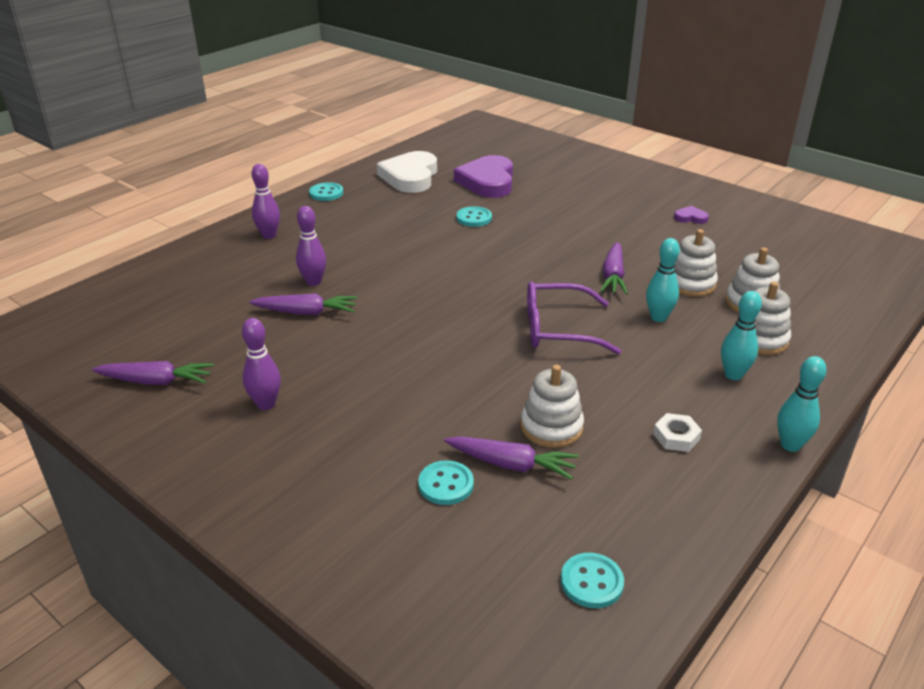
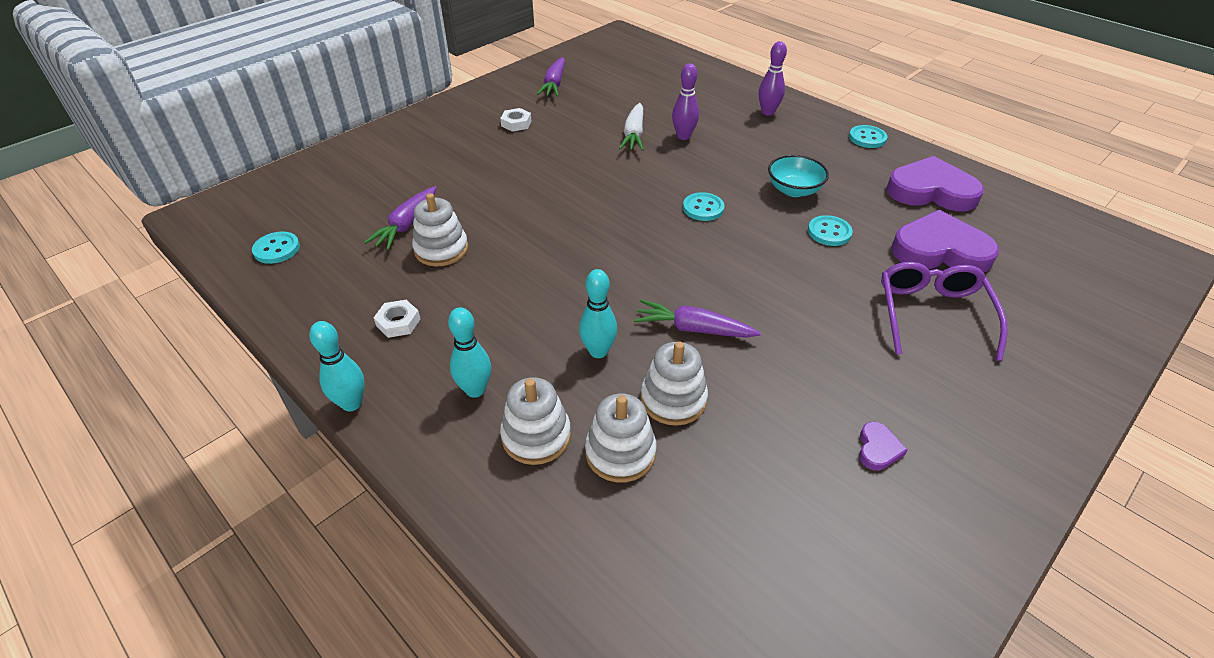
camera: 95 degrees right, 10 degrees up
purple bowling pin [242,318,281,410] -> white nut [500,108,531,132]
purple carrot [249,293,357,315] -> white carrot [619,103,644,151]
white heart [377,151,437,193] -> purple heart [886,156,984,211]
turquoise button [418,460,474,505] -> turquoise button moved to [683,192,725,221]
purple glasses [527,281,621,354] -> purple glasses moved to [881,262,1008,361]
none -> turquoise bowl [768,155,829,197]

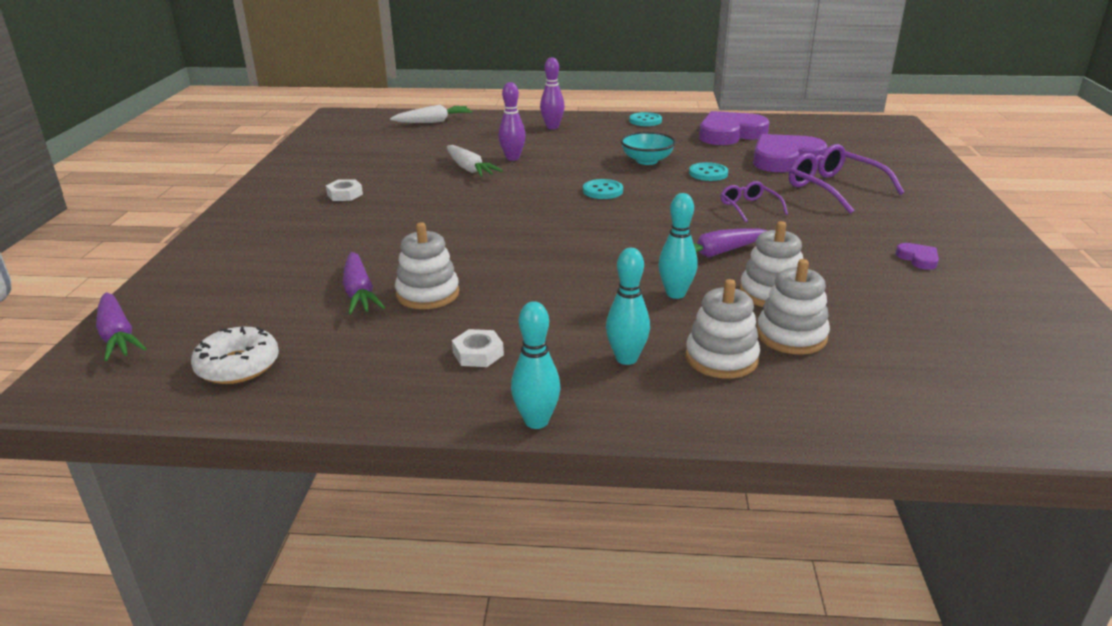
camera: 40 degrees left, 15 degrees down
turquoise button [252,232,300,264] -> white donut [191,326,279,384]
purple carrot [536,57,565,97] -> purple carrot moved to [96,292,147,362]
none -> white carrot [390,105,472,123]
none -> purple glasses [720,181,788,223]

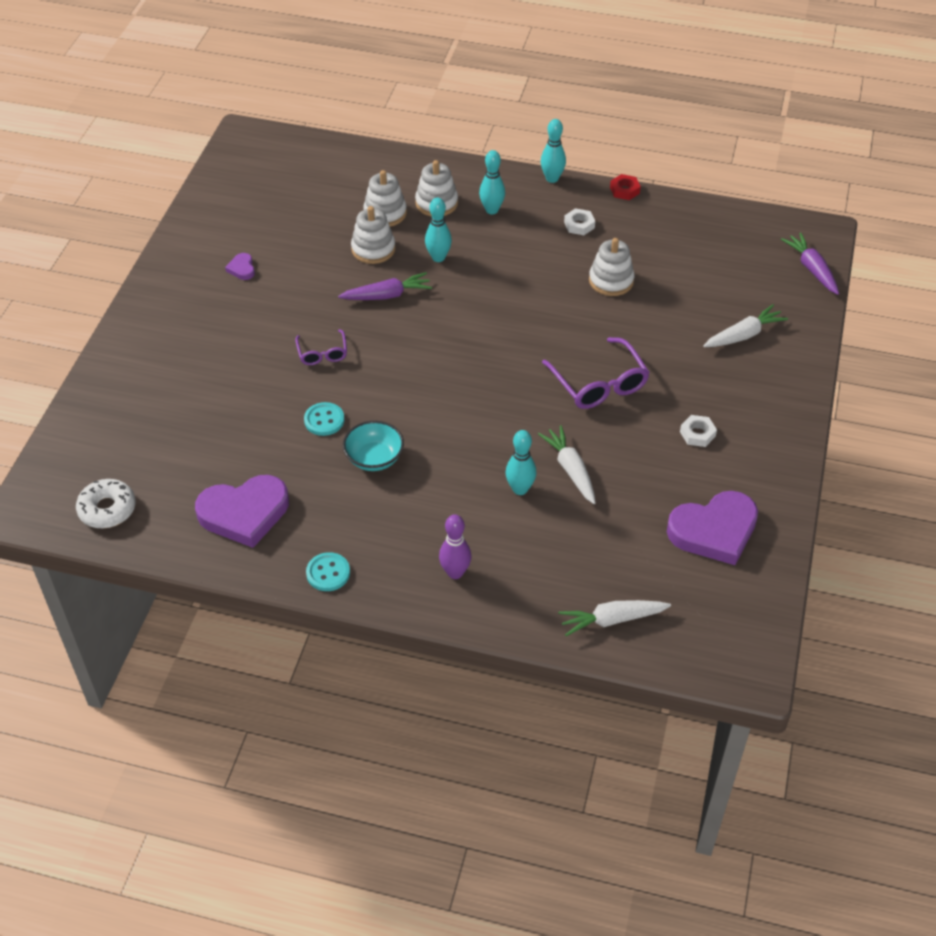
camera: 170 degrees left, 20 degrees up
white donut [191,326,279,384] -> white donut moved to [76,479,136,528]
purple carrot [343,252,385,315] -> none
purple bowling pin [498,82,526,161] -> turquoise bowling pin [506,430,537,495]
turquoise button [583,179,623,199] -> none
purple heart [753,134,828,172] -> purple heart moved to [667,491,758,565]
purple glasses [789,144,904,214] -> purple glasses moved to [542,337,650,409]
none -> red nut [610,174,641,200]
none -> white carrot [703,304,788,347]

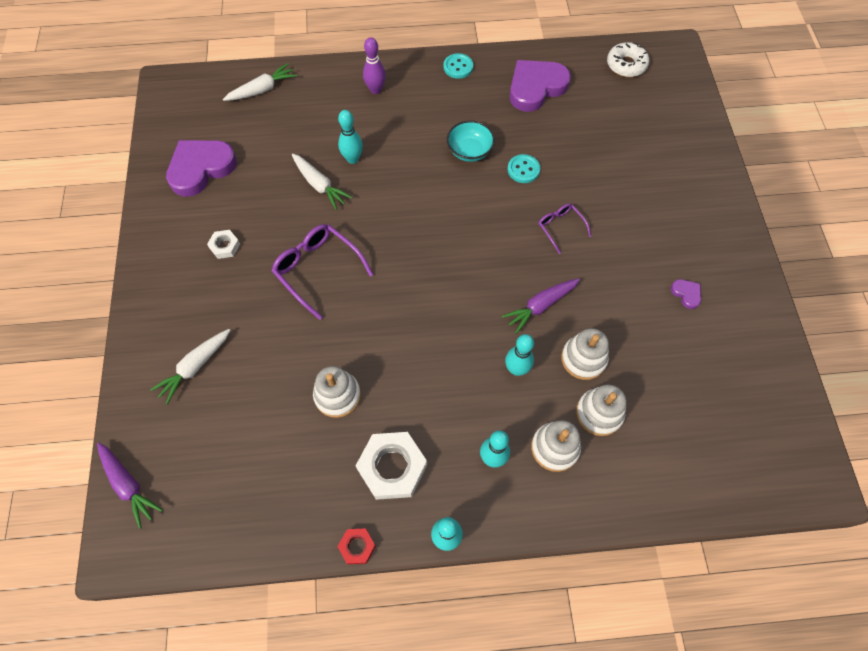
camera: 160 degrees right, 15 degrees up
white nut [564,208,595,235] -> white nut [356,432,427,500], size x1.97

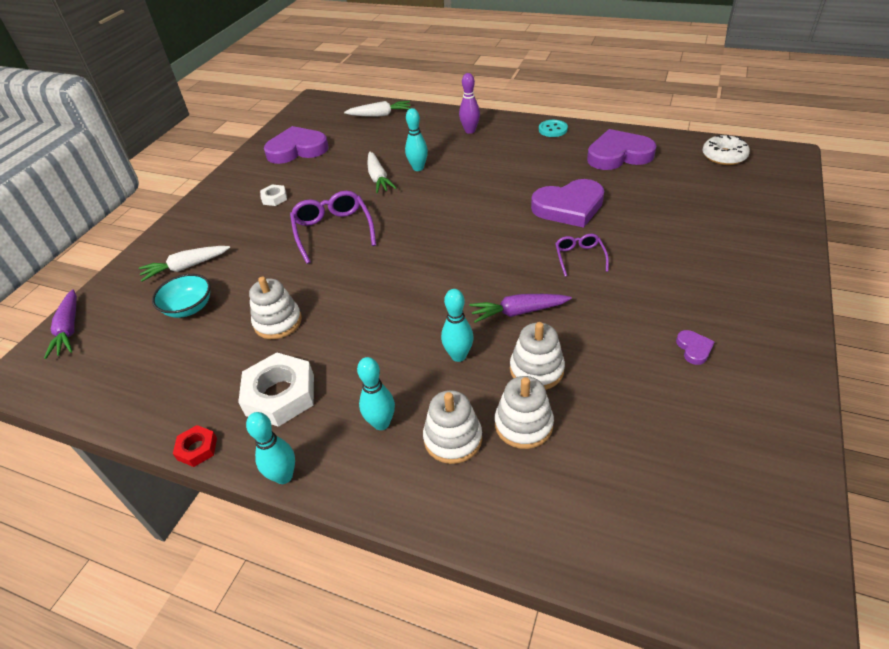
camera: 30 degrees right, 20 degrees down
turquoise bowl [447,120,495,162] -> turquoise bowl moved to [152,274,211,318]
turquoise button [508,154,540,183] -> purple heart [531,179,605,228]

